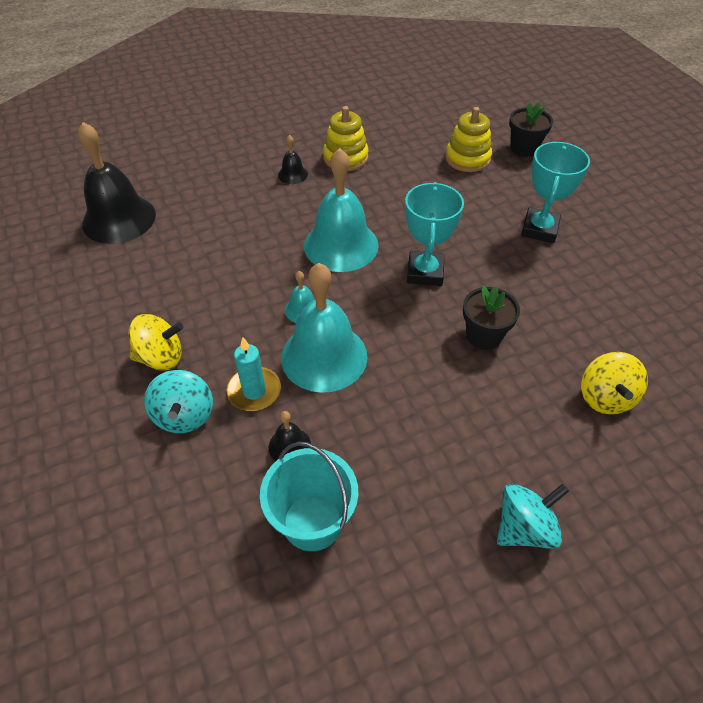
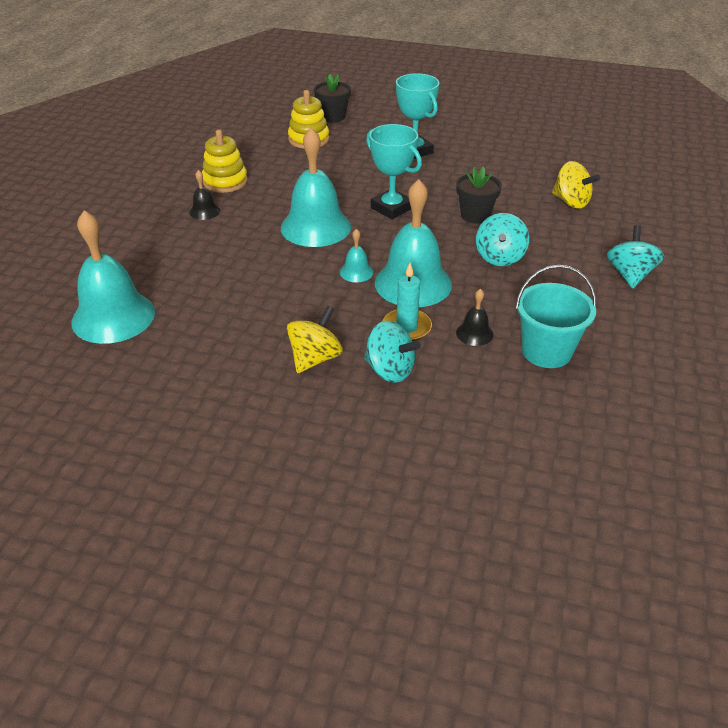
camera: 50 degrees left, 10 degrees down
black bell [78,122,156,244] -> turquoise bell [72,210,155,344]
none -> turquoise spinning top [476,213,529,266]

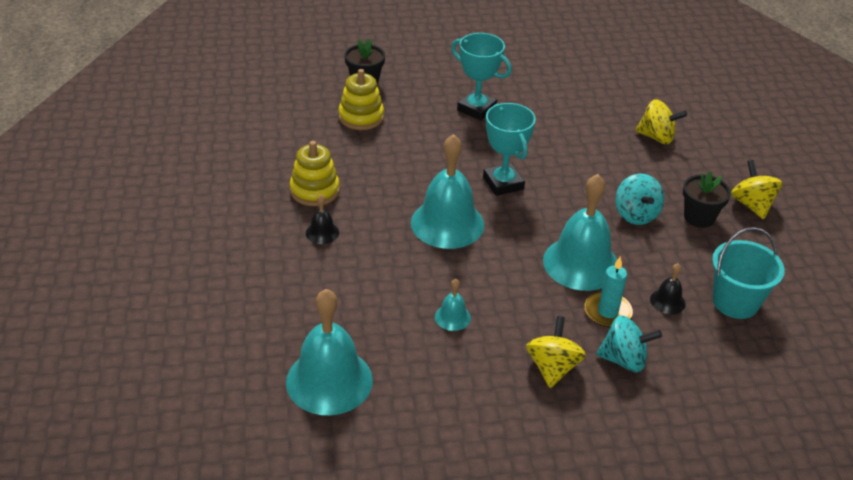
camera: 25 degrees left, 0 degrees up
turquoise bell [340,229,374,282] -> turquoise bell moved to [435,279,471,331]
turquoise trophy [366,124,422,219] -> turquoise trophy turned 45 degrees clockwise [483,103,536,196]
black flower pot [456,167,502,224] -> black flower pot moved to [683,171,731,228]
turquoise spinning top [607,225,664,289] -> yellow spinning top [731,160,783,219]

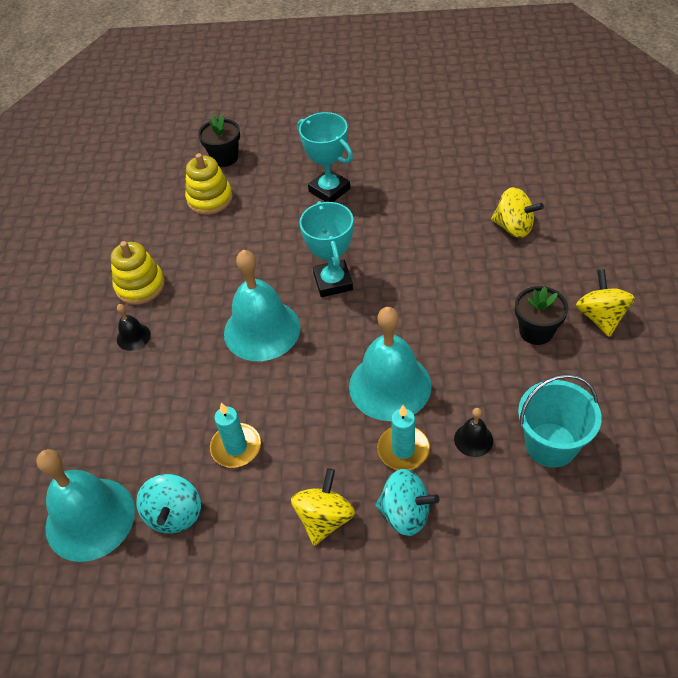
camera: 15 degrees right, 10 degrees up
turquoise bell [435,279,471,331] -> turquoise candle [210,403,261,468]
turquoise spinning top [615,174,664,225] -> turquoise spinning top moved to [136,474,201,533]

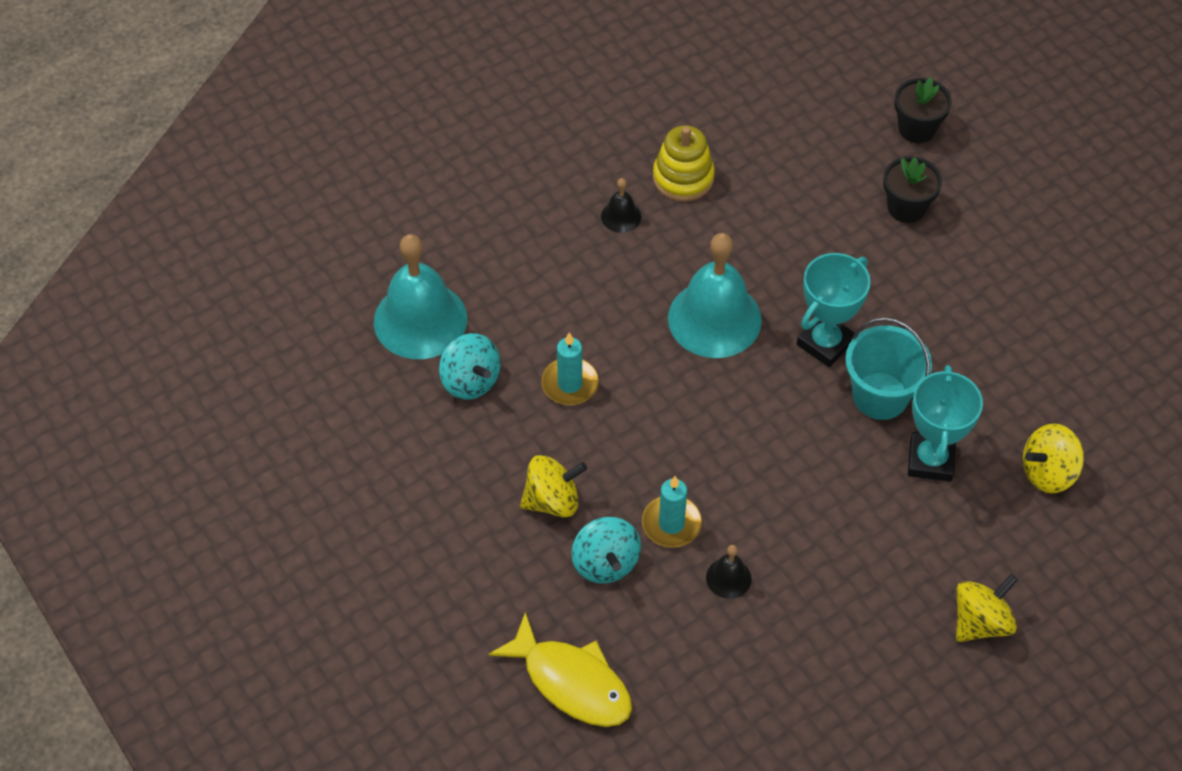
camera: 50 degrees right, 5 degrees up
turquoise spinning top [136,474,201,533] -> turquoise spinning top turned 90 degrees counterclockwise [439,333,501,400]
yellow stacking toy [185,153,233,215] -> none
turquoise trophy [297,112,353,202] -> turquoise trophy moved to [908,365,983,482]
turquoise bell [349,307,432,421] -> none
yellow spinning top [491,187,544,238] -> yellow spinning top turned 75 degrees clockwise [1023,424,1084,493]
black flower pot [515,286,568,345] -> black flower pot moved to [883,156,942,223]
turquoise bucket [518,374,602,468] -> turquoise bucket moved to [845,317,932,420]
none -> yellow fish [488,612,632,727]

